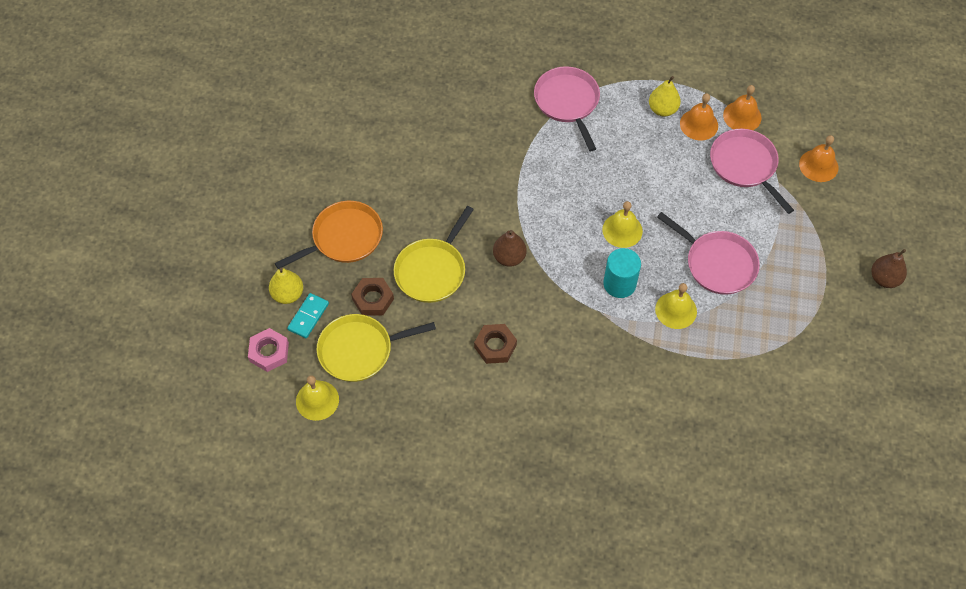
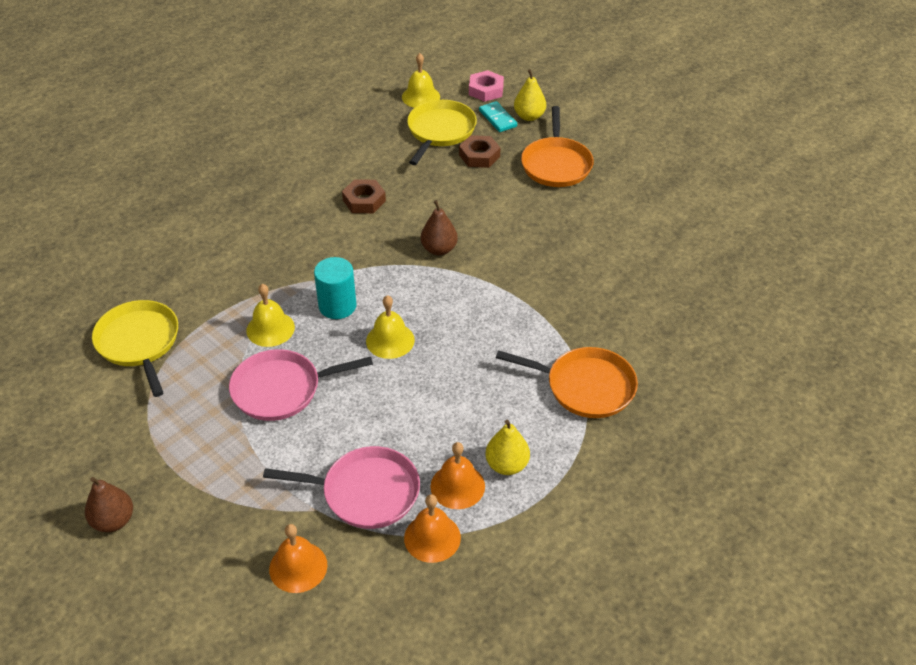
camera: 125 degrees right, 15 degrees down
yellow pan [394,206,474,303] -> yellow pan moved to [92,300,178,397]
pink pan [534,66,600,151] -> orange pan [496,347,638,418]

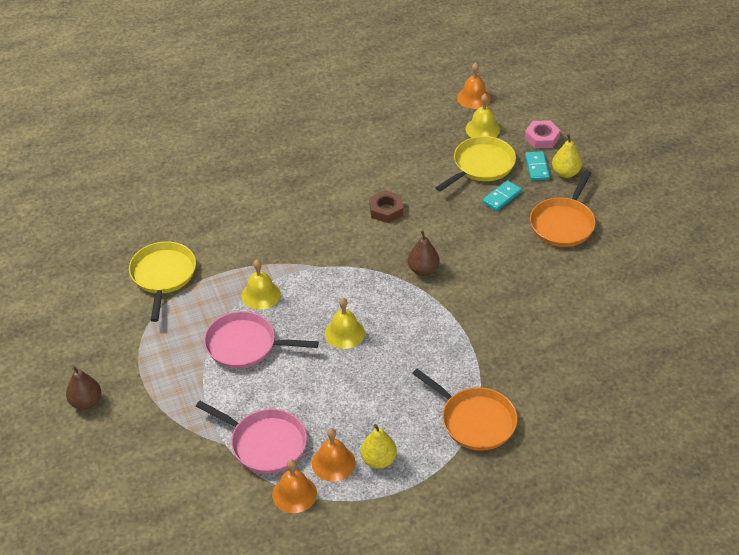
camera: 25 degrees right, 0 degrees up
orange bell [269,524,327,593] -> orange bell moved to [457,62,491,109]
turquoise cylinder [314,257,357,319] -> none
brown nut [459,135,500,168] -> turquoise domino [482,180,522,211]

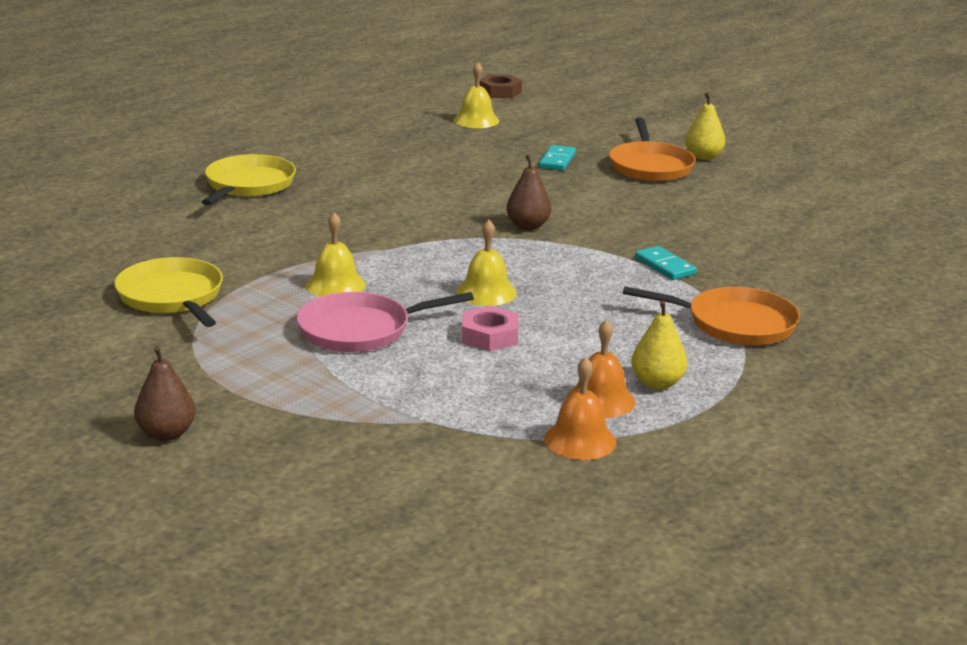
camera: 30 degrees left, 20 degrees down
pink pan [195,401,307,474] -> none
brown nut [369,190,403,223] -> brown nut moved to [480,74,522,98]
yellow pan [436,136,516,192] -> yellow pan moved to [202,154,296,205]
orange bell [457,62,491,109] -> none
pink nut [525,120,561,148] -> pink nut moved to [462,306,518,351]
turquoise domino [525,151,550,181] -> turquoise domino moved to [635,246,697,280]
yellow pear [552,134,582,178] -> yellow pear moved to [685,92,725,160]

